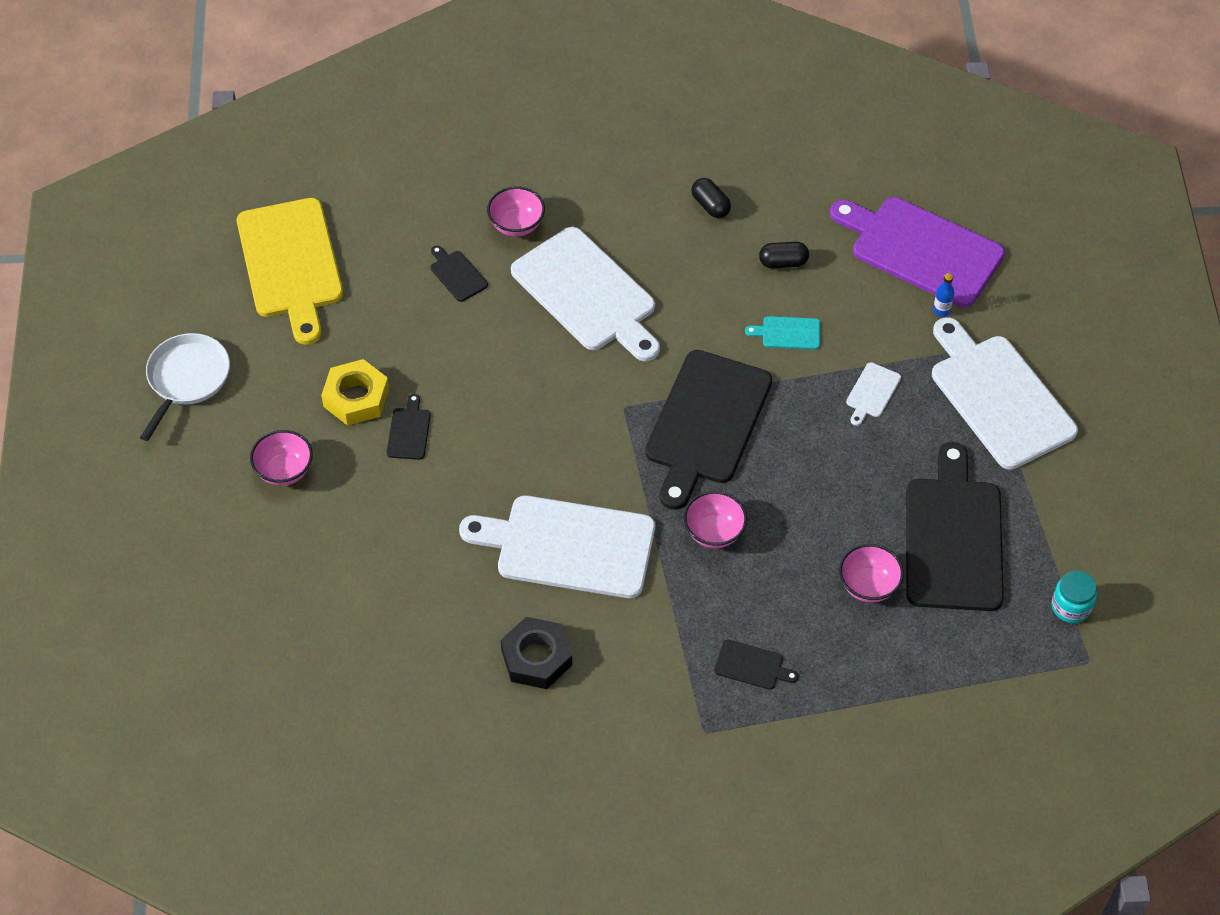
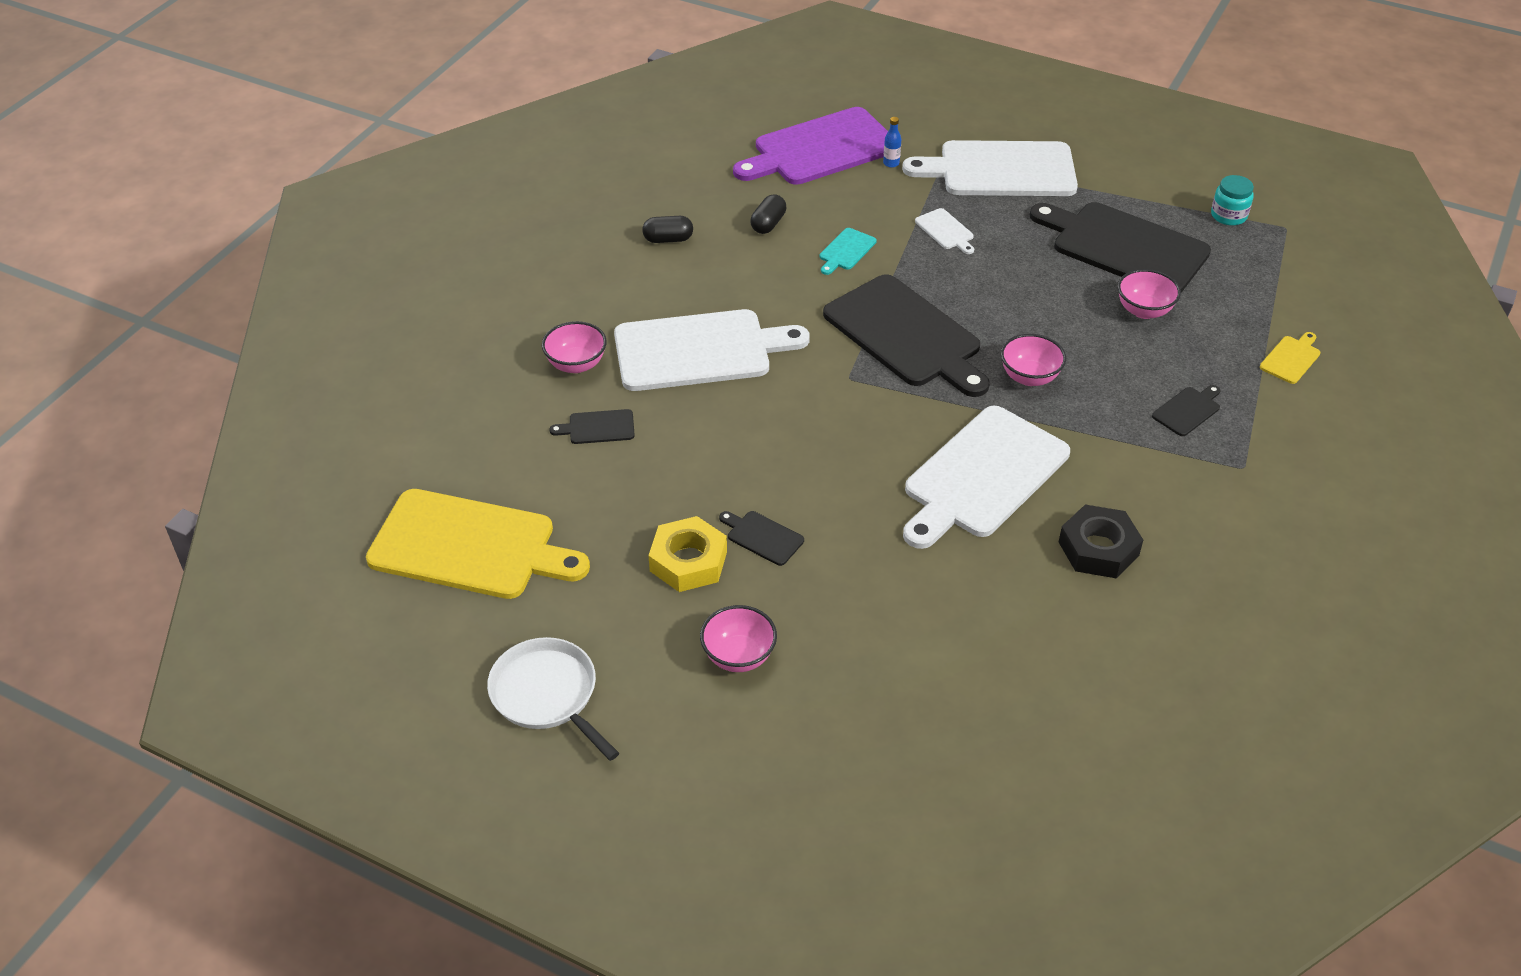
camera: 60 degrees left, 10 degrees down
none -> yellow cutting board [1260,332,1321,384]

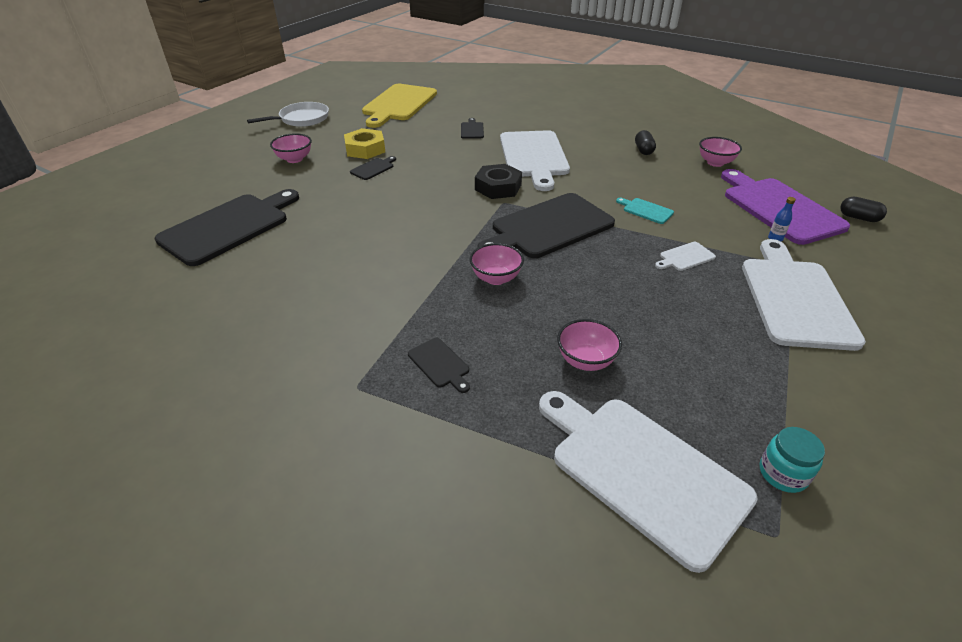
camera: 95 degrees right, 5 degrees down
pink bowl [542,321,607,373] -> pink bowl moved to [699,137,742,167]
black capsule [750,194,786,234] -> black capsule moved to [840,197,887,222]
white cutting board [903,406,1070,549] -> white cutting board moved to [539,391,758,573]
black cutting board [1030,202,1211,293] -> black cutting board moved to [155,189,299,266]
black nut [1059,505,1143,578] -> black nut moved to [475,164,522,199]
yellow cutting board [1260,332,1321,384] -> none

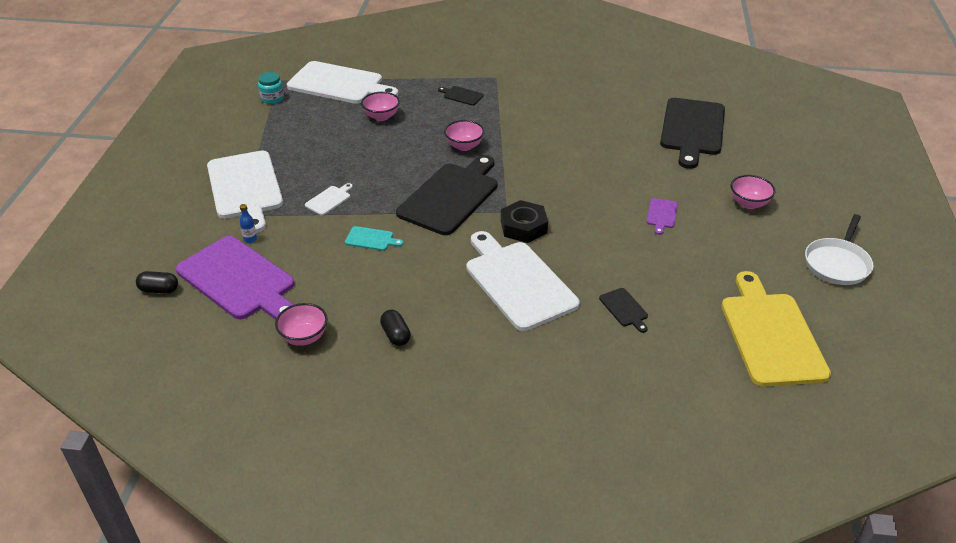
camera: 155 degrees right, 0 degrees up
yellow nut [344,128,385,159] -> none
black cutting board [350,156,396,180] -> purple cutting board [647,198,678,235]

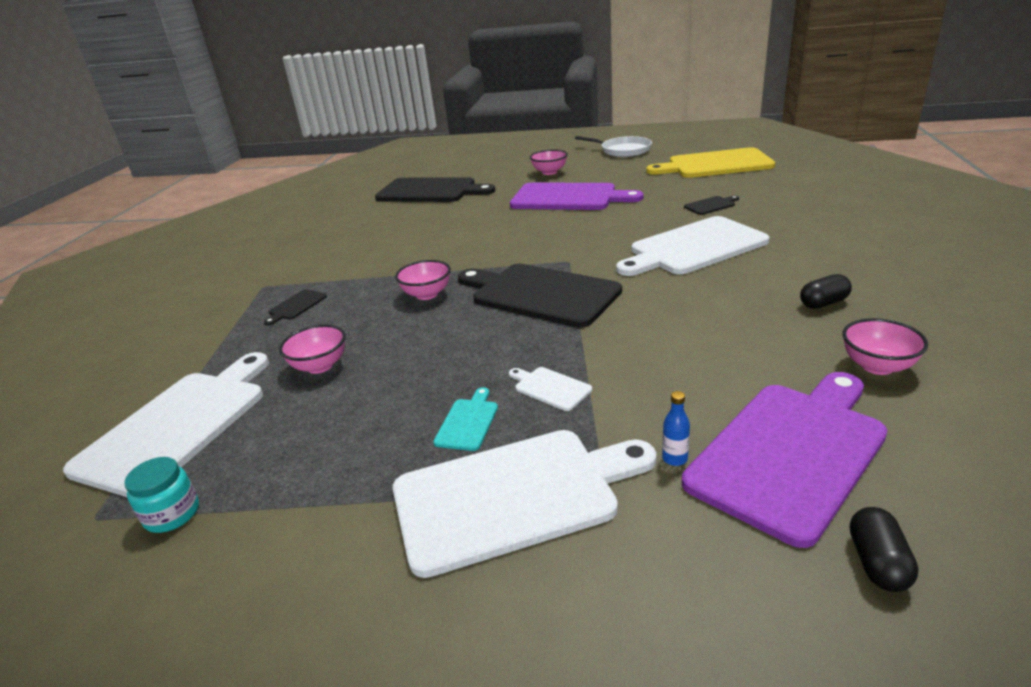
camera: 85 degrees left, 10 degrees down
turquoise cutting board [345,226,403,251] -> turquoise cutting board moved to [433,387,498,451]
black nut [501,200,548,243] -> none
purple cutting board [647,198,678,235] -> purple cutting board [510,183,643,210], size x2.42

